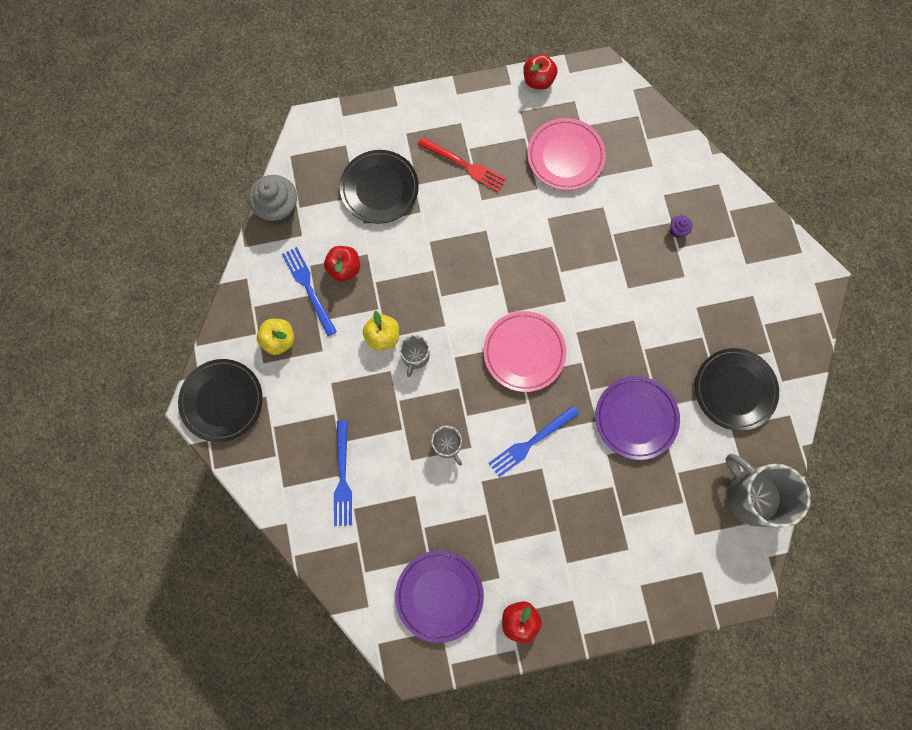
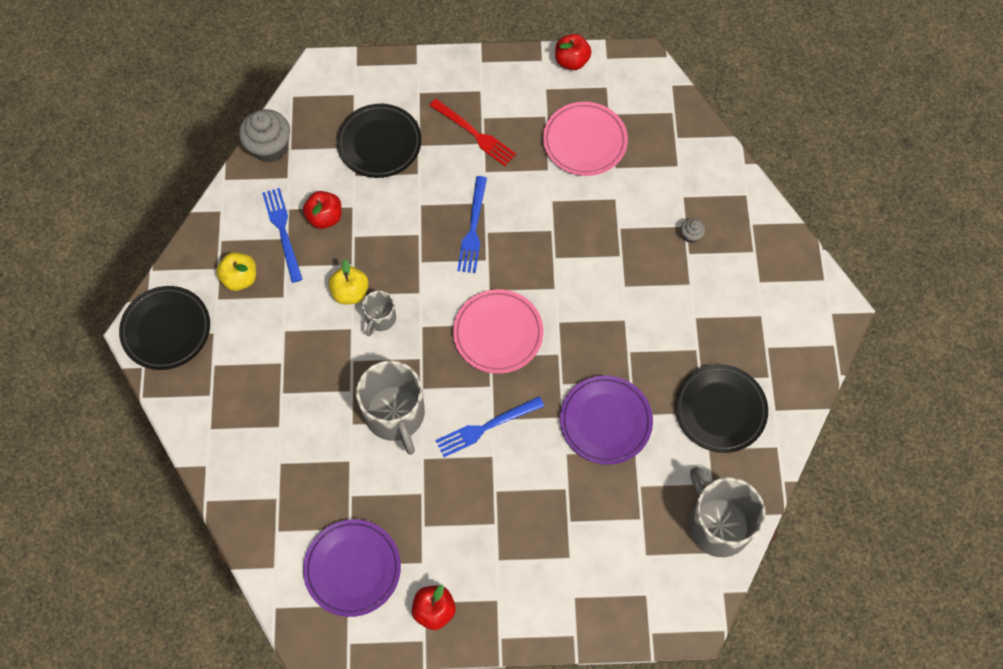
camera: 10 degrees right, 10 degrees down
blue fork [334,421,352,526] -> blue fork moved to [457,176,487,273]
grey mug [431,426,462,466] -> grey mug [356,361,425,455], size x1.96
purple cupcake [670,215,692,238] -> grey cupcake [681,218,705,243]

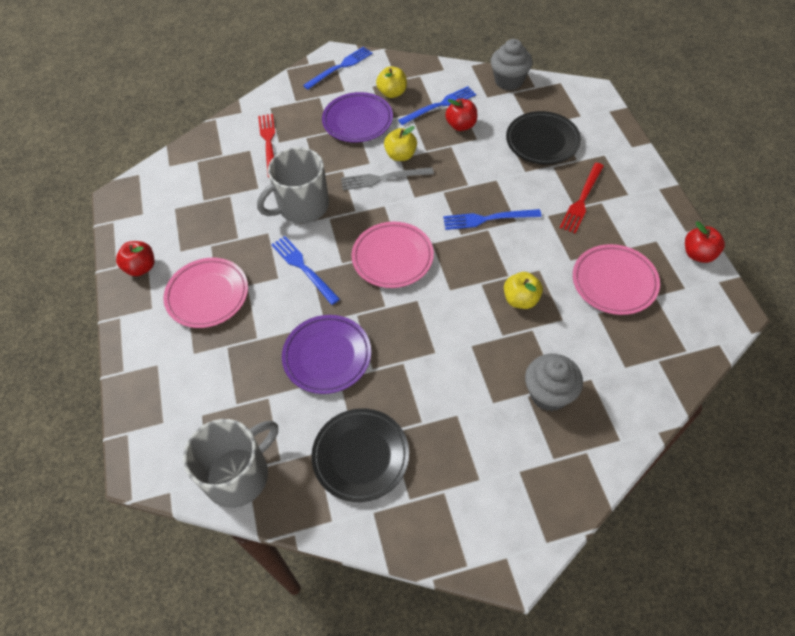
camera: 80 degrees right, 10 degrees down
black plate [119,286,210,370] -> blue fork [303,46,373,89]
purple plate [303,519,401,617] -> purple plate moved to [322,92,393,143]
grey mug [362,291,396,336] -> grey fork [341,167,434,190]
grey cupcake [681,218,705,243] -> grey cupcake [525,354,583,411], size x2.15
none -> pink plate [164,258,248,328]
none -> red fork [258,114,275,178]
none -> yellow apple [504,272,543,309]

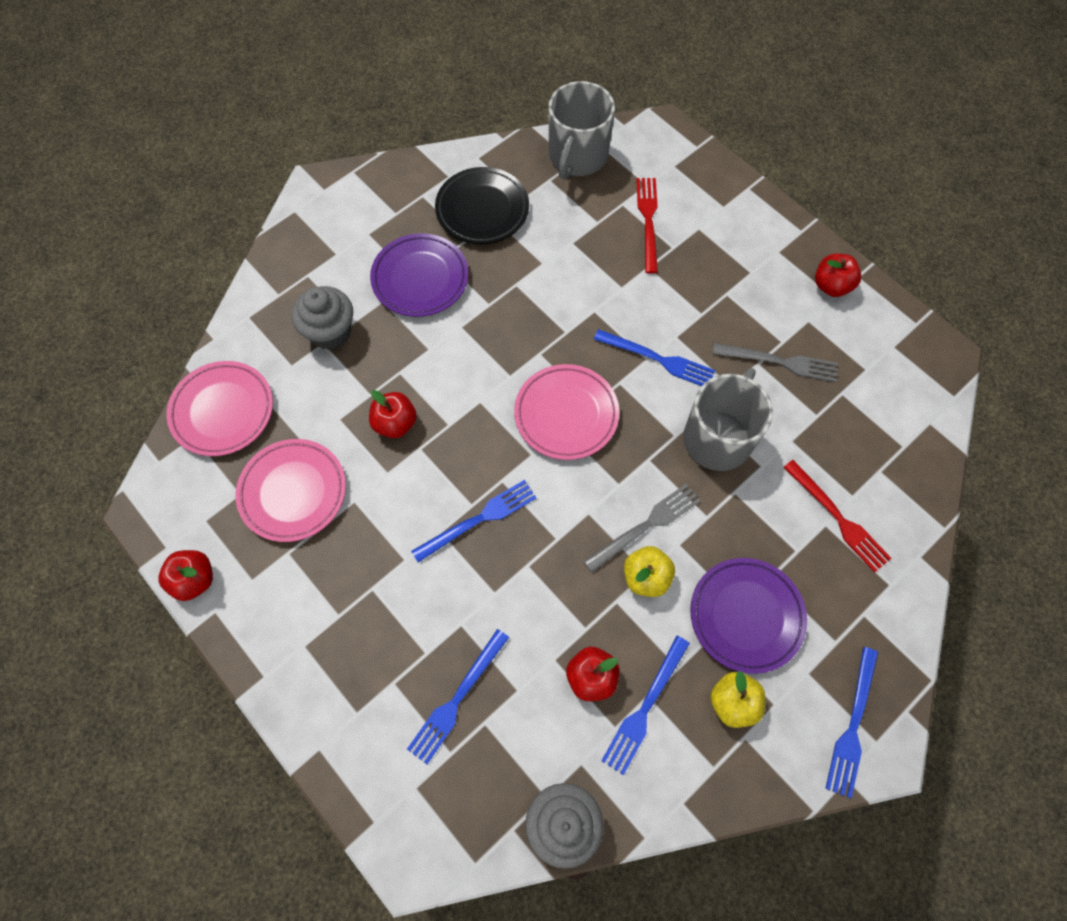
camera: 150 degrees right, 10 degrees up
pink plate [164,258,248,328] -> pink plate moved to [166,361,273,456]
purple plate [282,315,371,394] -> purple plate moved to [370,233,468,317]
yellow apple [504,272,543,309] -> red apple [369,390,417,438]
black plate [506,111,581,164] -> blue fork [407,629,509,764]
red fork [560,163,604,234] -> red fork moved to [636,178,658,274]
none -> grey fork [713,343,838,382]

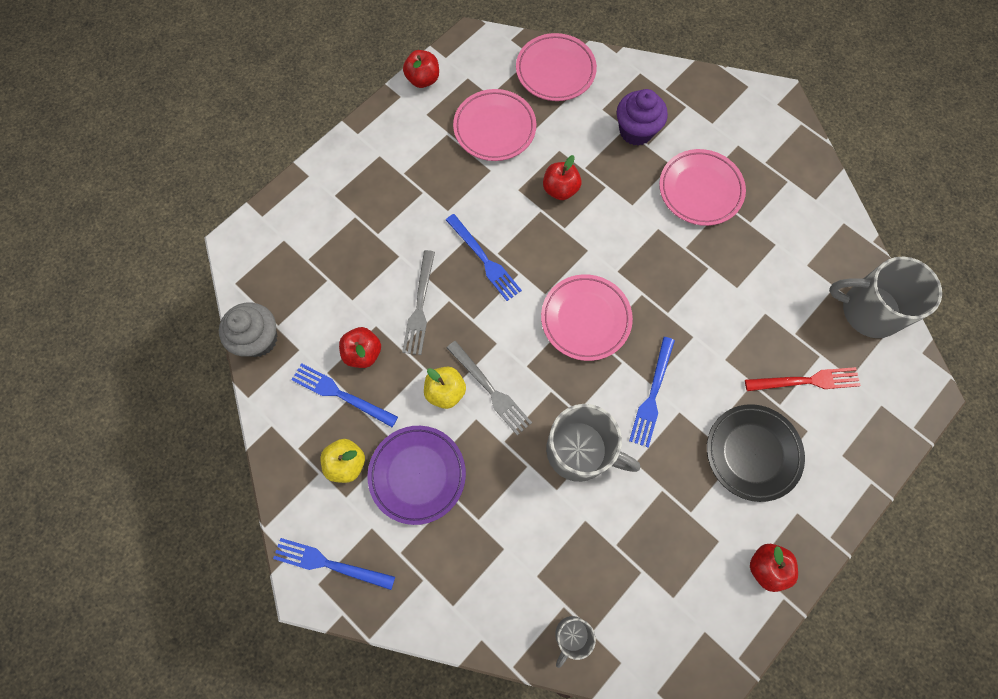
camera: 85 degrees right, 5 degrees up
grey cupcake [292,286,353,350] -> purple cupcake [617,89,668,146]
purple plate [370,233,468,317] -> pink plate [659,149,746,226]
blue fork [407,629,509,764] -> none
black plate [435,167,529,244] -> black plate moved to [707,404,805,502]
grey fork [713,343,838,382] -> grey fork moved to [402,250,435,355]
red fork [783,460,892,573] -> none
none -> grey mug [555,616,596,668]

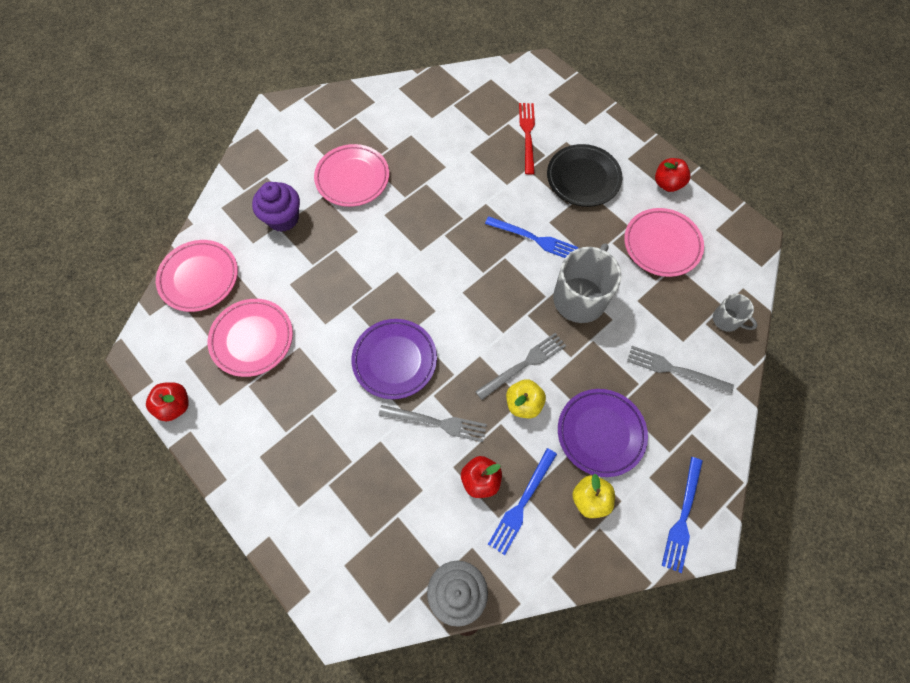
camera: 85 degrees left, 5 degrees down
blue fork [446,214,522,301] -> purple plate [351,319,437,399]
pink plate [541,274,633,361] -> pink plate moved to [624,208,704,277]
red apple [543,155,582,200] -> none
grey mug [829,257,942,338] -> none
none -> grey fork [627,346,734,394]

